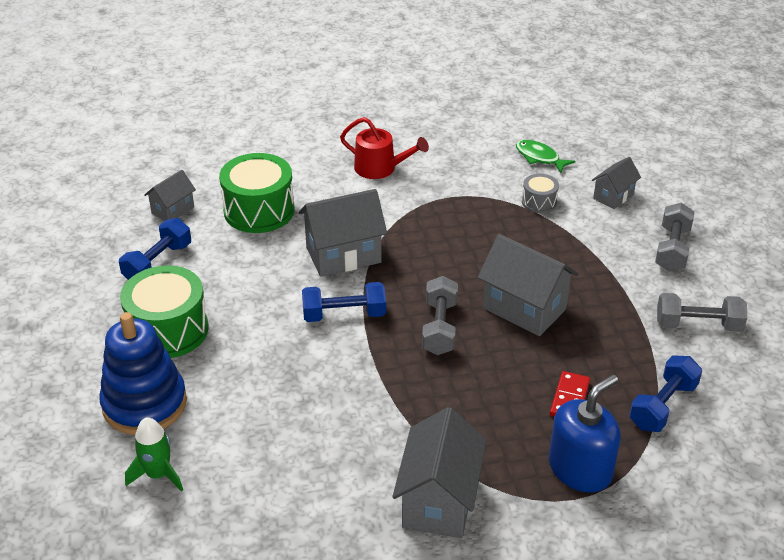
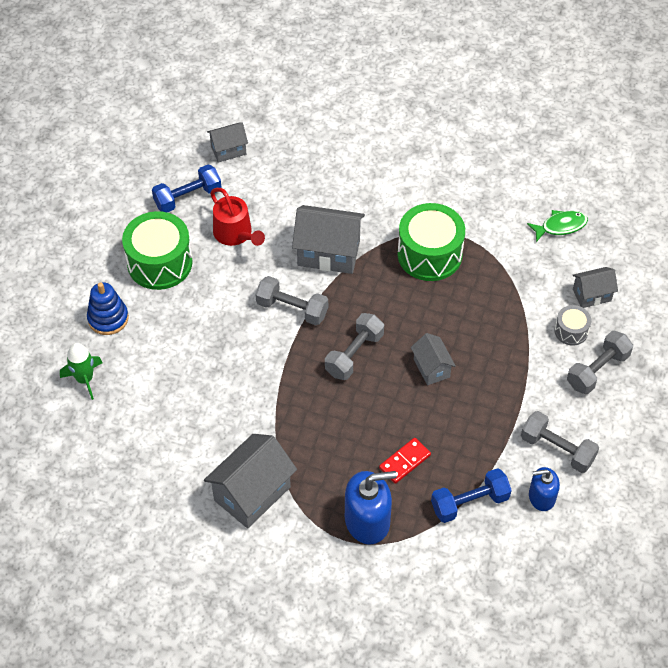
camera: 30 degrees right, 15 degrees up
blue stacking toy [99,312,187,435] -> blue stacking toy [87,282,129,335], size x0.62
green drum [219,153,294,233] -> green drum moved to [398,203,465,281]
blue dumbbell [302,282,386,322] -> grey dumbbell [255,276,328,325]
red watering can [340,117,429,179] -> red watering can moved to [210,188,265,246]
grey house [478,234,578,336] -> grey house [411,333,456,385], size x0.57
green fish [516,140,576,173] -> green fish turned 90 degrees clockwise [527,210,588,242]
grey drum [522,174,559,213] -> grey drum moved to [554,305,591,346]
none -> blue soap dispenser [529,467,560,511]

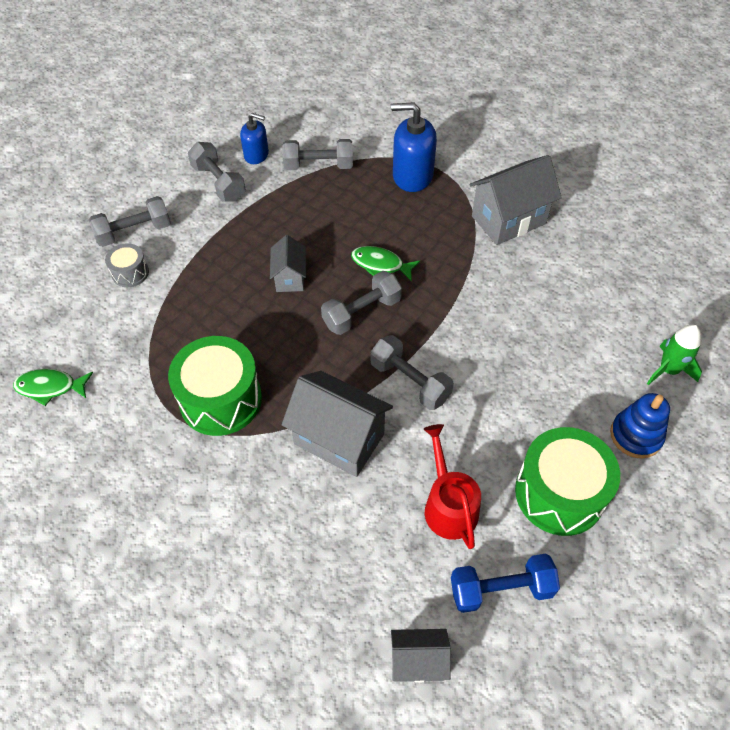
camera: 160 degrees left, 0 degrees up
red domino [379,438,431,484] -> none
blue dumbbell [431,468,512,523] -> grey dumbbell [282,139,353,170]
grey house [573,267,618,308] -> none
none -> green fish [351,246,420,282]

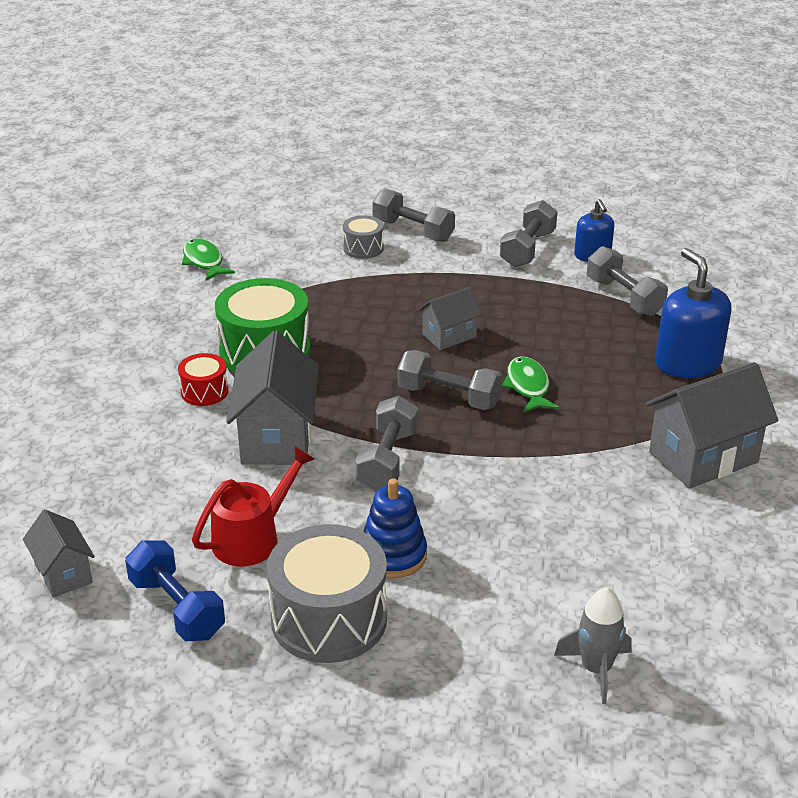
camera: 60 degrees right, 20 degrees down
grey house [470,155,562,245] -> grey house turned 60 degrees counterclockwise [645,362,778,489]
green drum [515,427,620,536] -> grey drum [267,524,387,663]
blue stacking toy [610,393,670,459] -> blue stacking toy moved to [363,478,427,578]
green rocket [647,325,702,385] -> grey rocket [554,587,631,704]
none -> red drum [178,353,229,406]

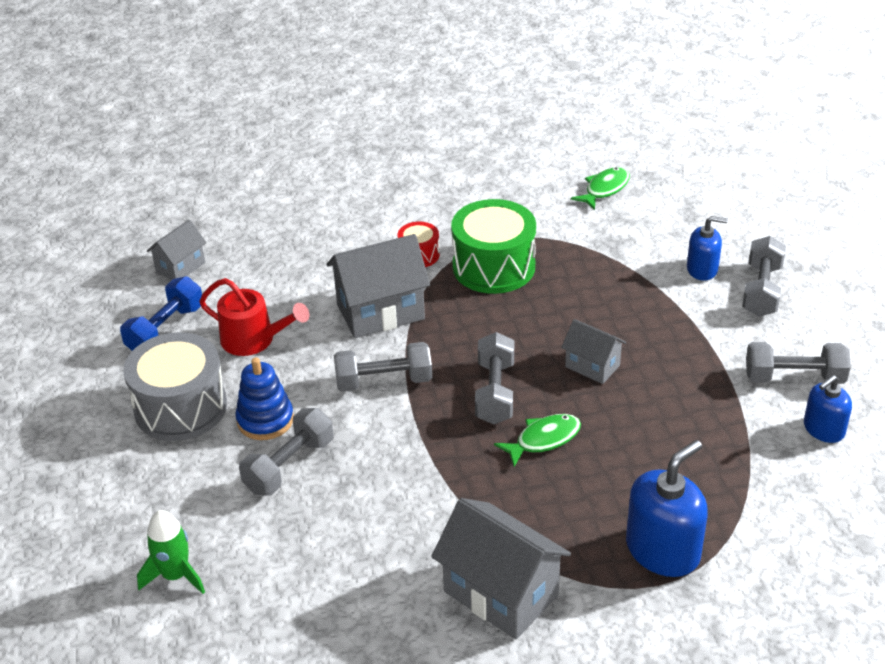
camera: 70 degrees right, 5 degrees up
grey drum [343,215,384,259] -> blue soap dispenser [687,216,728,281]
grey rocket [554,587,631,704] -> green rocket [137,510,205,594]
grey dumbbell [587,246,668,316] -> grey dumbbell moved to [239,408,334,496]

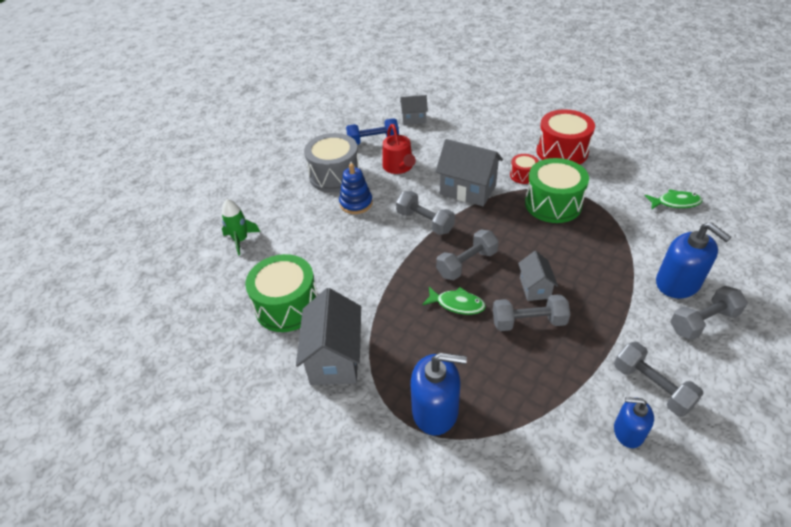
camera: 50 degrees right, 5 degrees up
grey dumbbell [239,408,334,496] -> grey dumbbell moved to [493,294,570,331]
blue soap dispenser [687,216,728,281] -> blue soap dispenser [656,222,731,298], size x1.65
none -> green drum [245,254,318,332]
none -> red drum [537,109,595,165]

